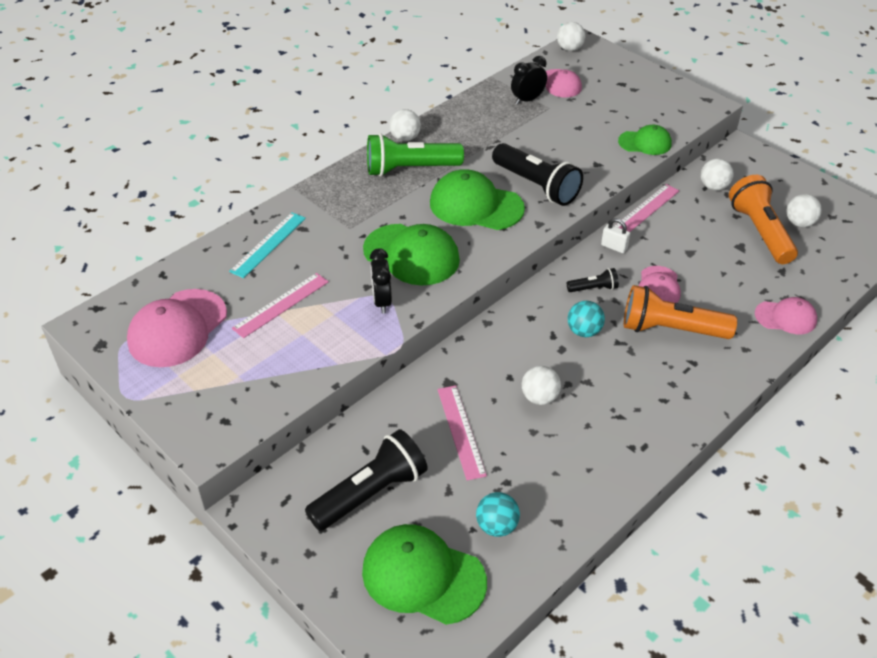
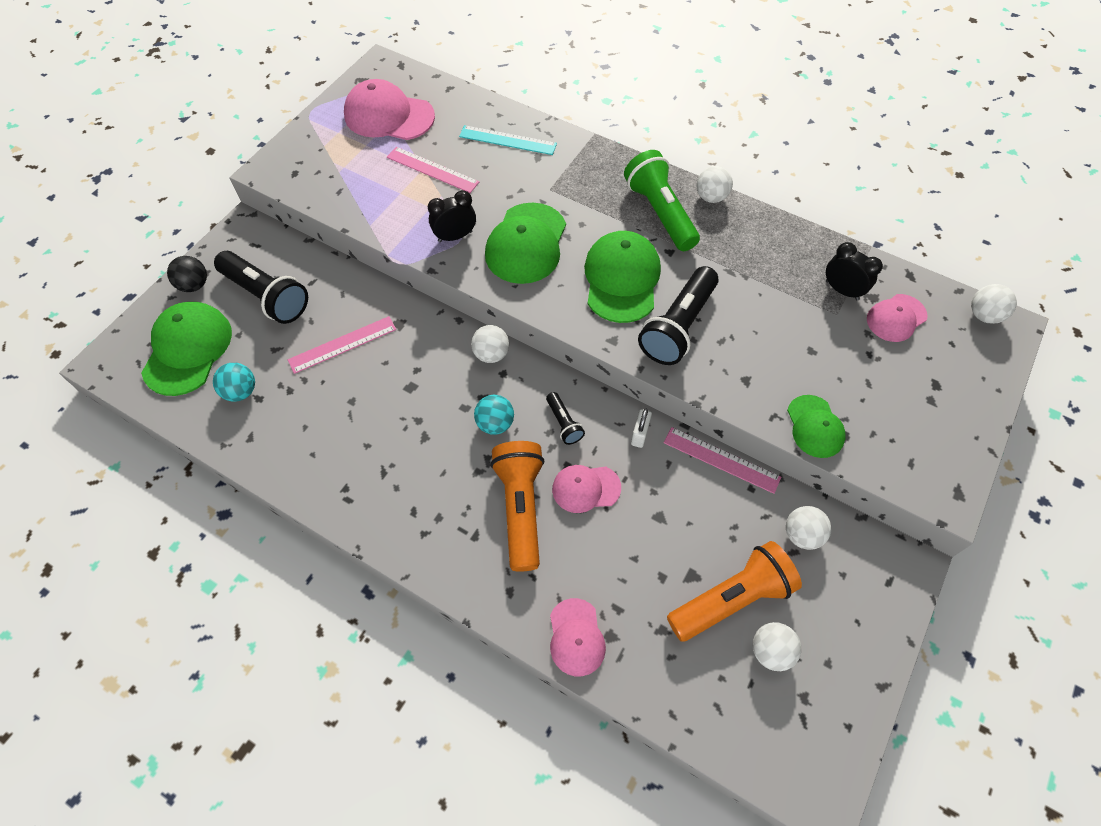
camera: 75 degrees right, 15 degrees up
white ball [522,366,561,405] -> white ball moved to [471,325,509,363]
none -> black ball [167,256,207,292]

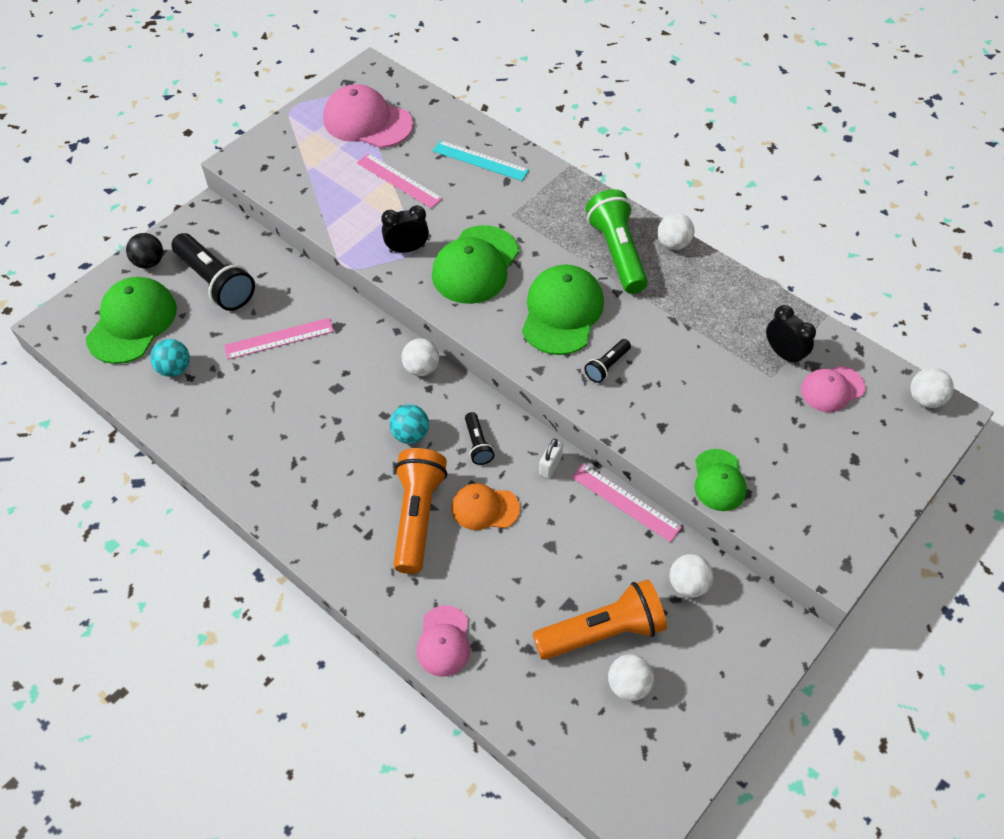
camera: 10 degrees right, 5 degrees down
pink cap [552,465,621,513] -> orange cap [452,483,520,530]
black flashlight [638,266,719,365] -> black flashlight [584,339,631,383], size x0.49

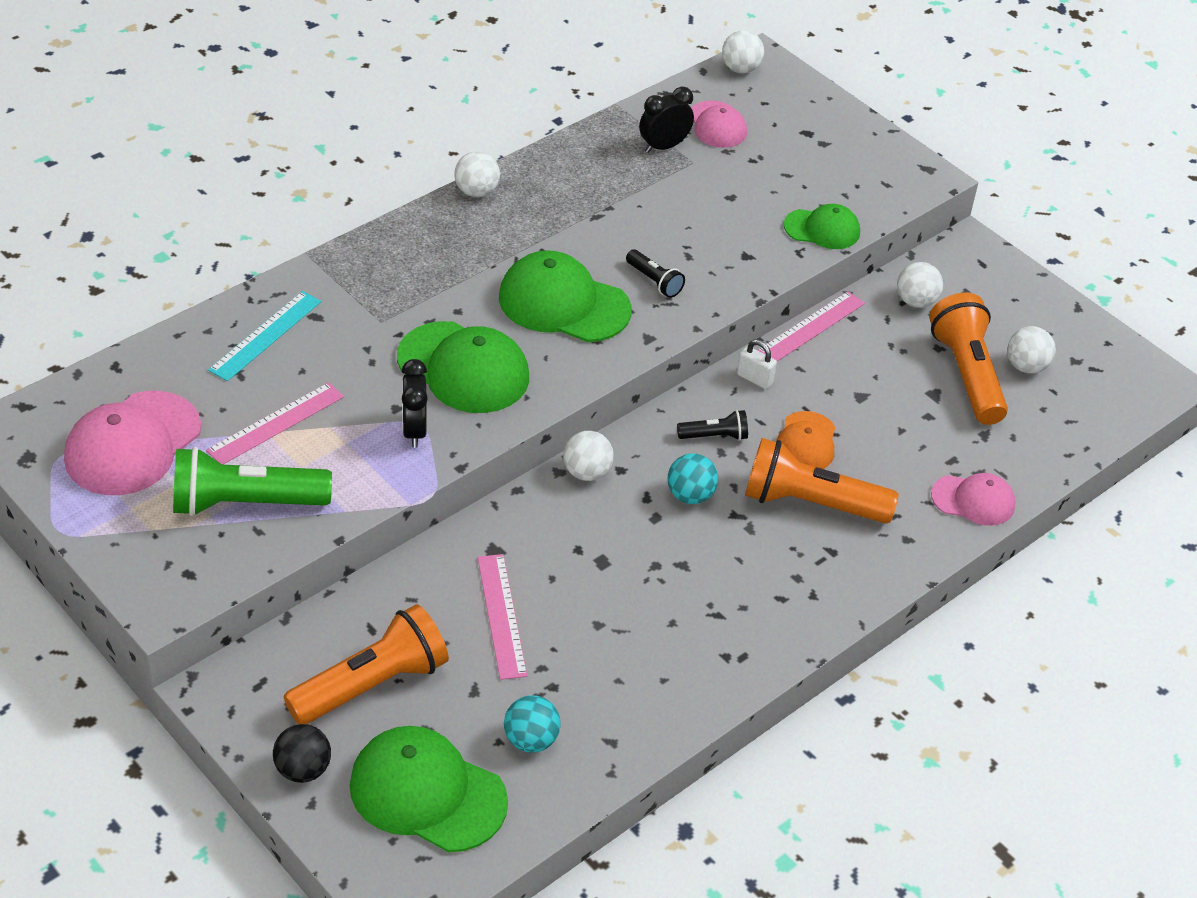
camera: 85 degrees left, 10 degrees down
black flashlight [172,233,255,311] -> orange flashlight [284,604,449,725]
green flashlight [586,189,648,294] -> green flashlight moved to [173,447,332,516]

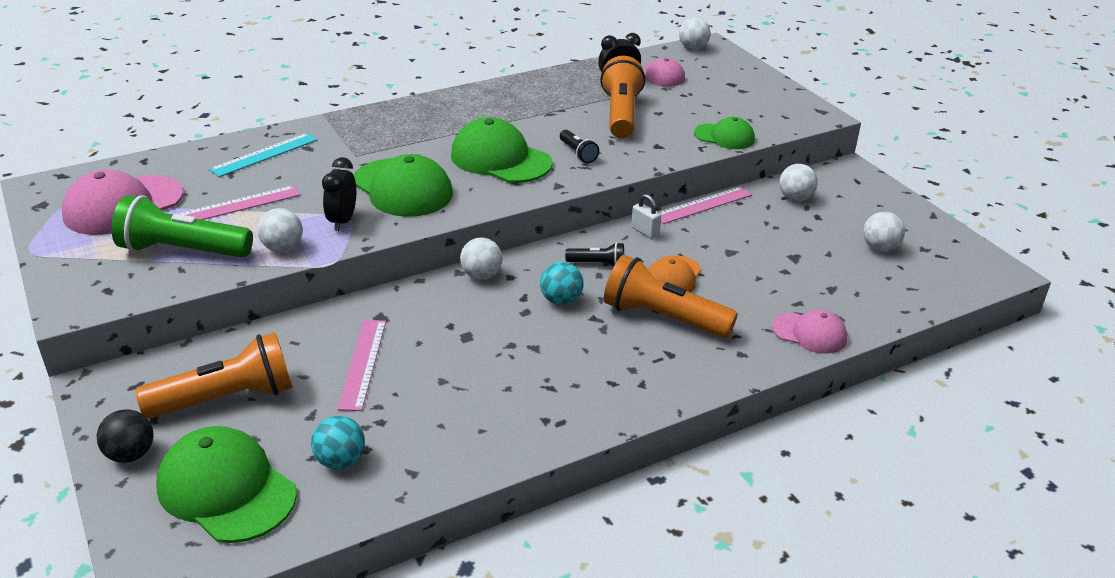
camera: 15 degrees right, 10 degrees down
white ball [454,151,500,197] -> white ball moved to [257,208,303,252]
orange flashlight [929,293,1008,425] -> orange flashlight moved to [600,56,645,138]

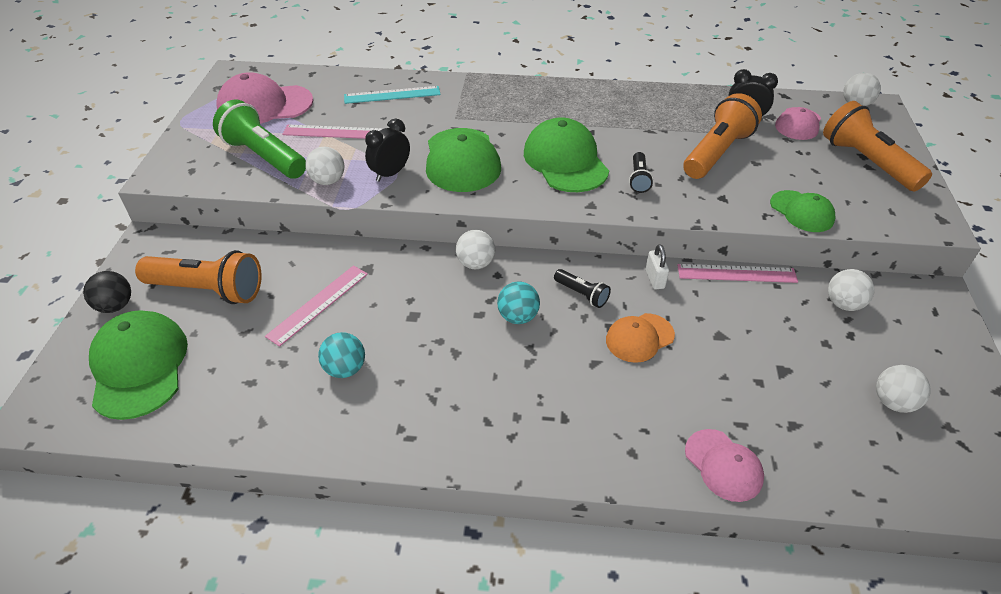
camera: 35 degrees right, 10 degrees up
turquoise ball [311,416,365,469] -> turquoise ball moved to [318,332,365,378]
orange flashlight [604,255,738,338] -> orange flashlight moved to [823,101,932,191]

